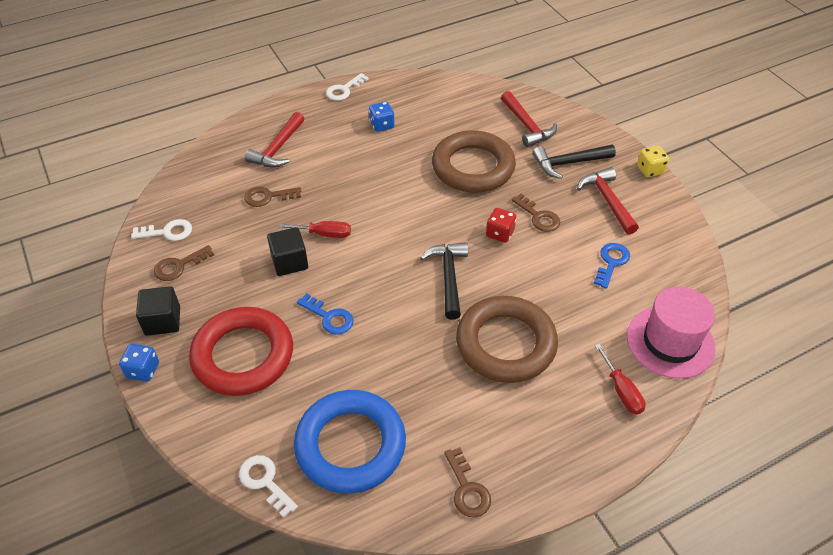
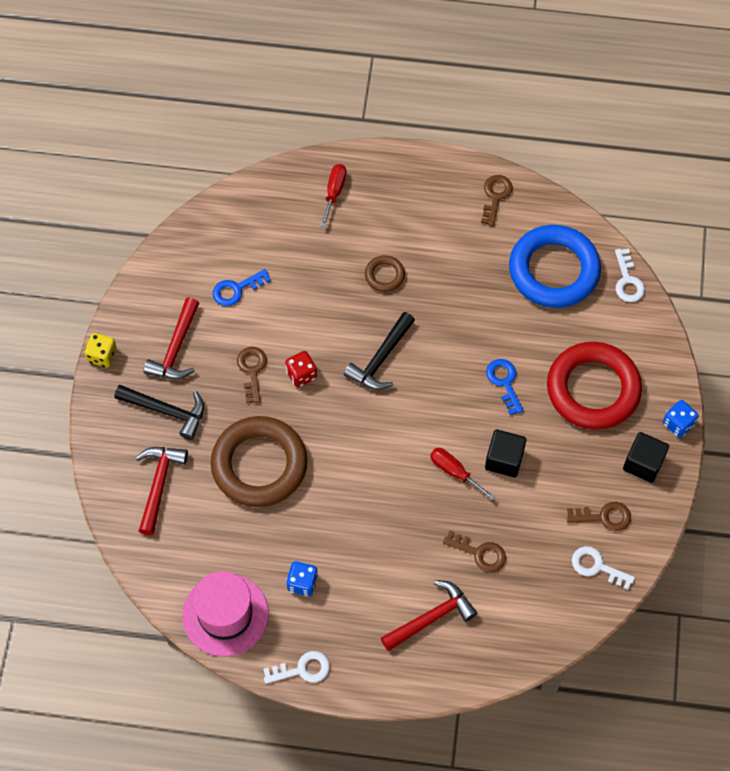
camera: 145 degrees left, 15 degrees up
brown ring [456,296,558,383] -> brown ring [365,255,405,292], size x0.44
pink hat [627,287,716,379] -> pink hat moved to [182,571,269,657]

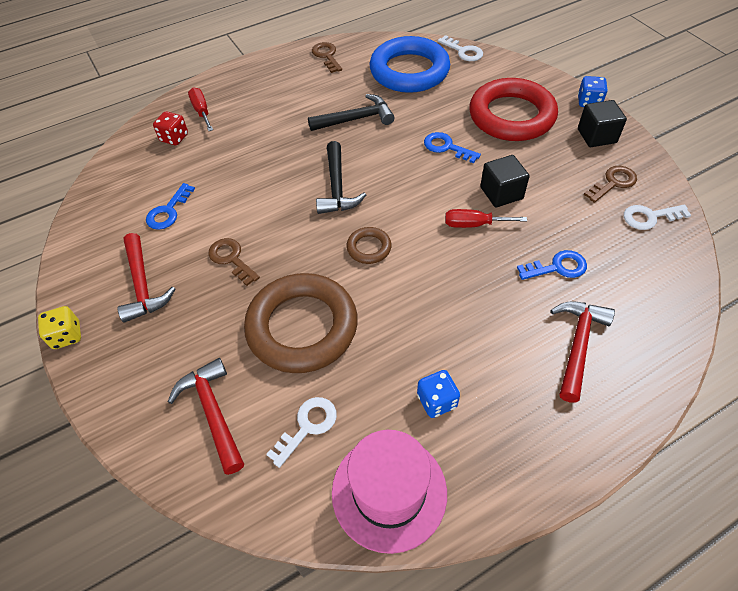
camera: 35 degrees left, 10 degrees down
black hammer [115,385,204,440] -> black hammer moved to [308,94,395,131]
white key [263,651,330,684] -> white key moved to [266,397,337,468]
red dice [285,351,317,387] -> red dice moved to [153,111,188,145]
brown ring [365,255,405,292] -> brown ring moved to [346,227,391,264]
brown key [443,530,506,572] -> blue key [517,250,587,280]

